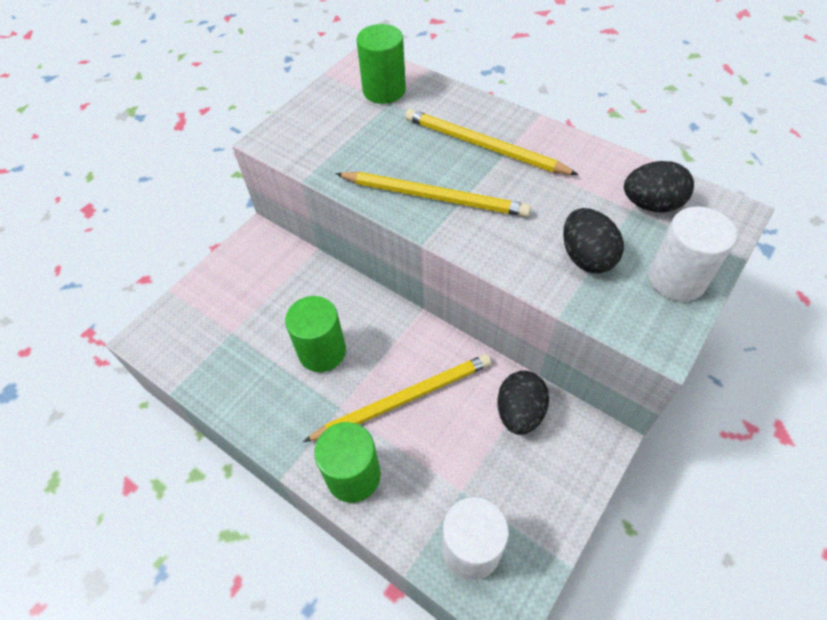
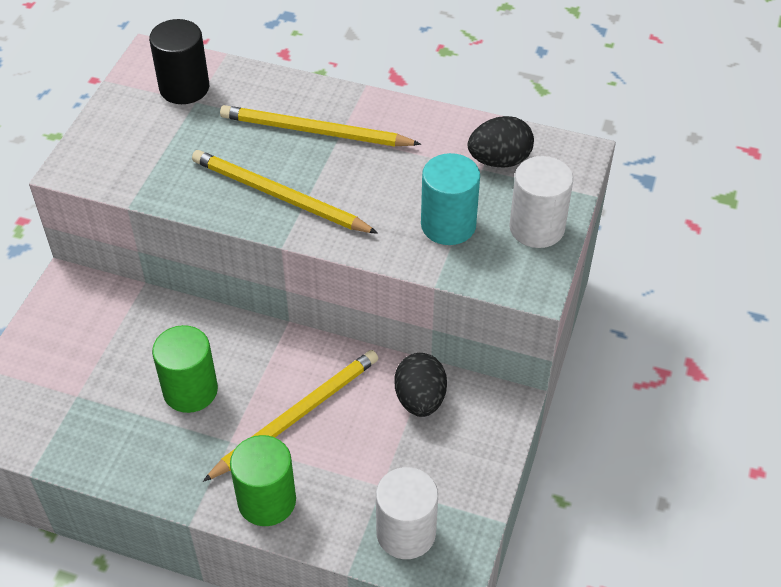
camera: 20 degrees left, 5 degrees down
yellow pencil [335,172,531,217] -> yellow pencil turned 150 degrees counterclockwise [192,150,378,234]
green cylinder [357,24,406,104] -> black cylinder [149,19,209,104]
black egg [563,208,624,273] -> turquoise cylinder [421,153,480,245]

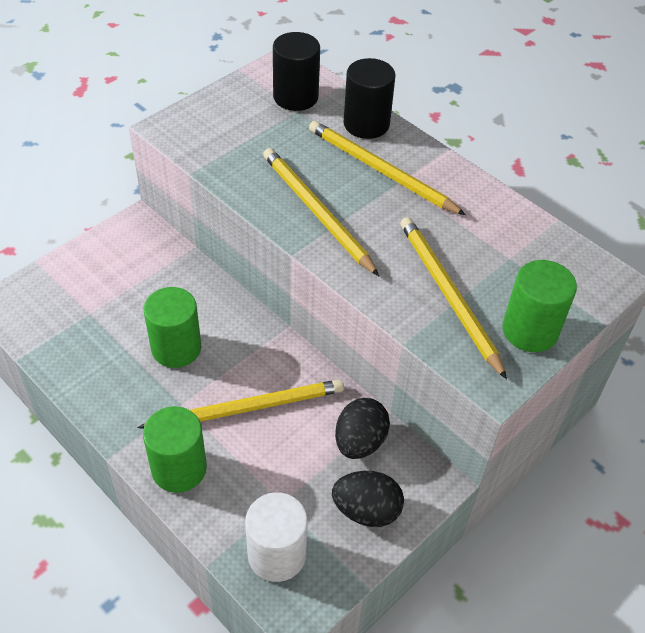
camera: 25 degrees right, 0 degrees up
turquoise cylinder [421,153,480,245] -> yellow pencil [400,217,507,380]
black egg [468,116,534,168] -> black egg moved to [332,471,404,527]
white cylinder [509,156,573,248] -> green cylinder [502,260,577,352]
none -> black cylinder [344,58,395,139]

